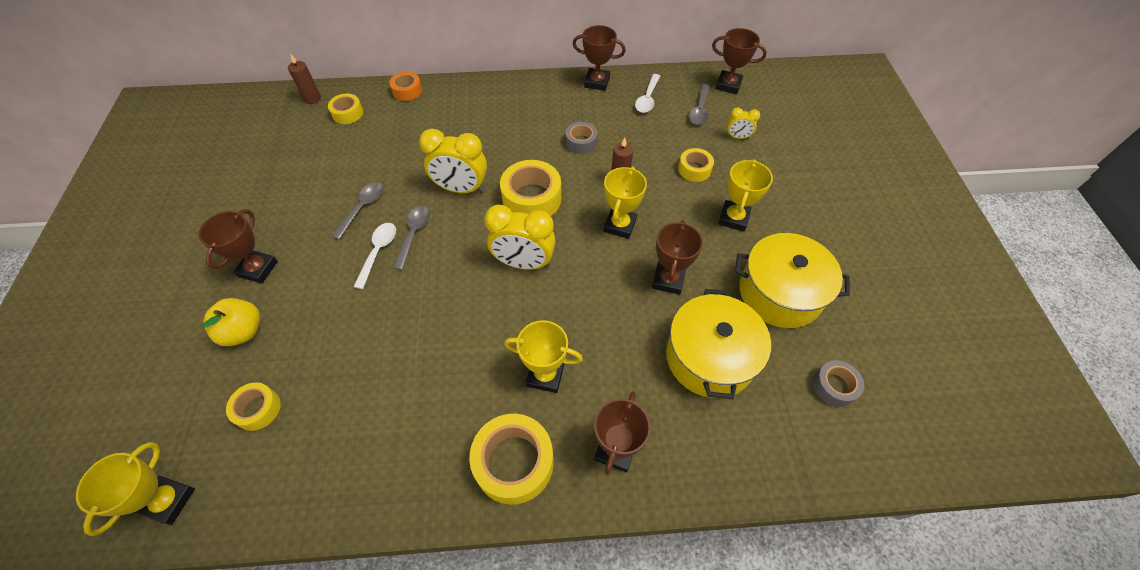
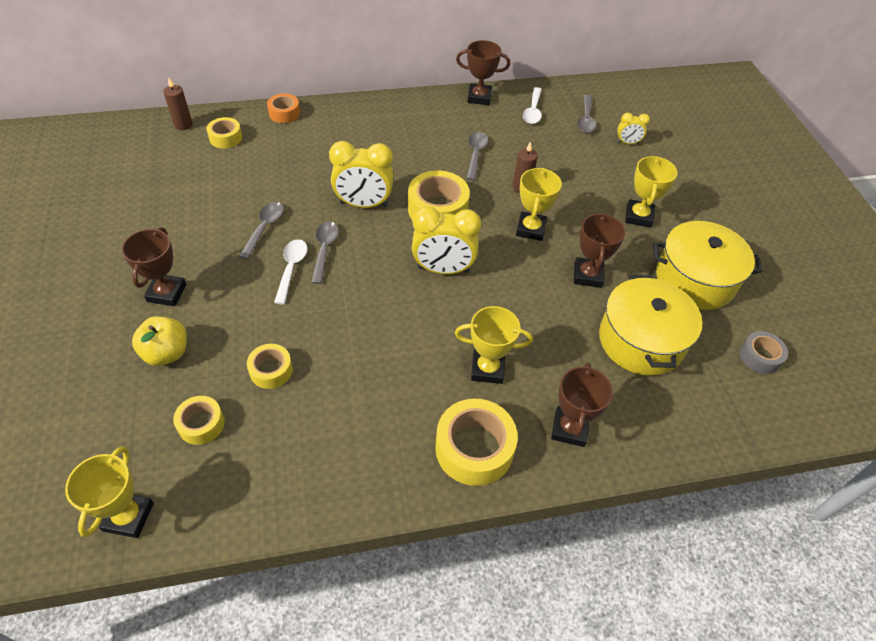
camera: 10 degrees left, 5 degrees down
grey tape [566,122,598,154] -> grey spoon [466,132,488,180]
yellow tape [678,148,714,182] -> yellow tape moved to [247,344,293,389]
brown trophy [712,28,767,94] -> none

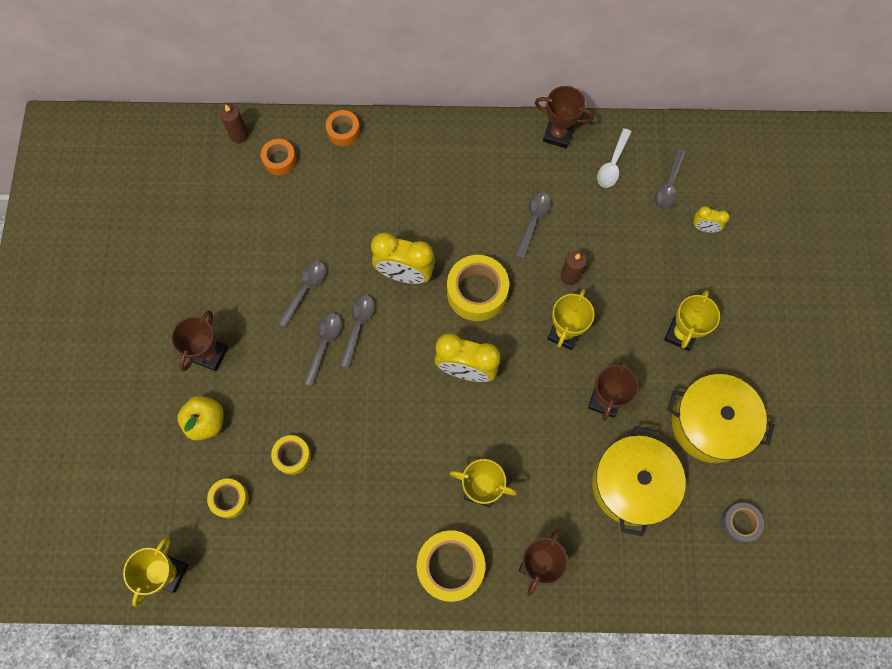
camera: 15 degrees right, 20 degrees up
yellow tape [206,117,242,148] -> orange tape [261,139,297,175]
white spoon [274,239,307,304] -> grey spoon [304,313,341,386]

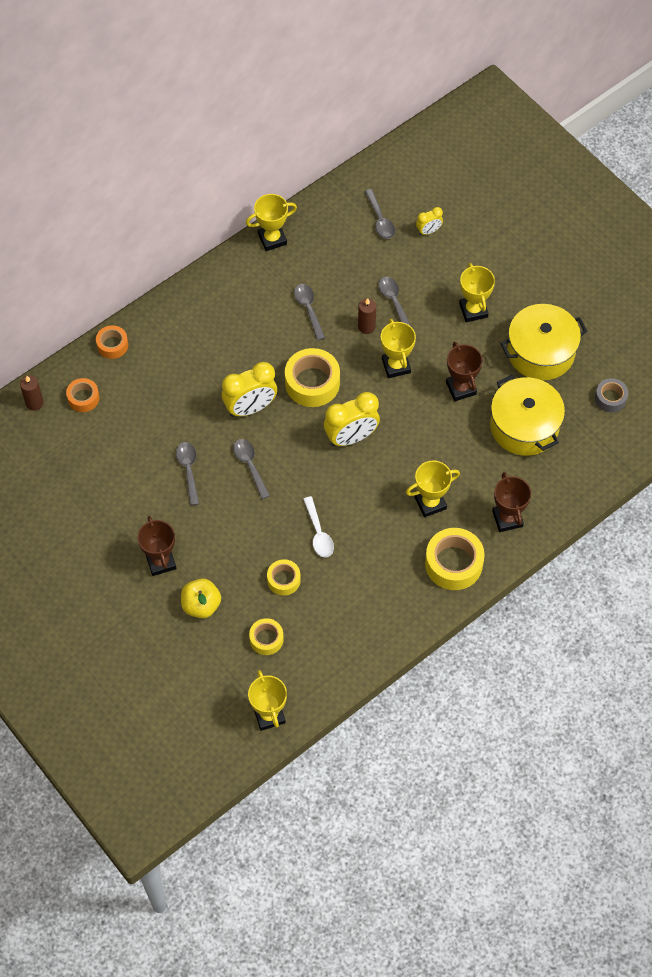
camera: 40 degrees left, 10 degrees down
grey spoon [304,313,341,386] -> grey spoon moved to [379,277,411,326]
brown trophy [535,86,594,148] -> yellow trophy [246,194,297,251]
white spoon [597,128,631,188] -> white spoon moved to [303,496,334,558]

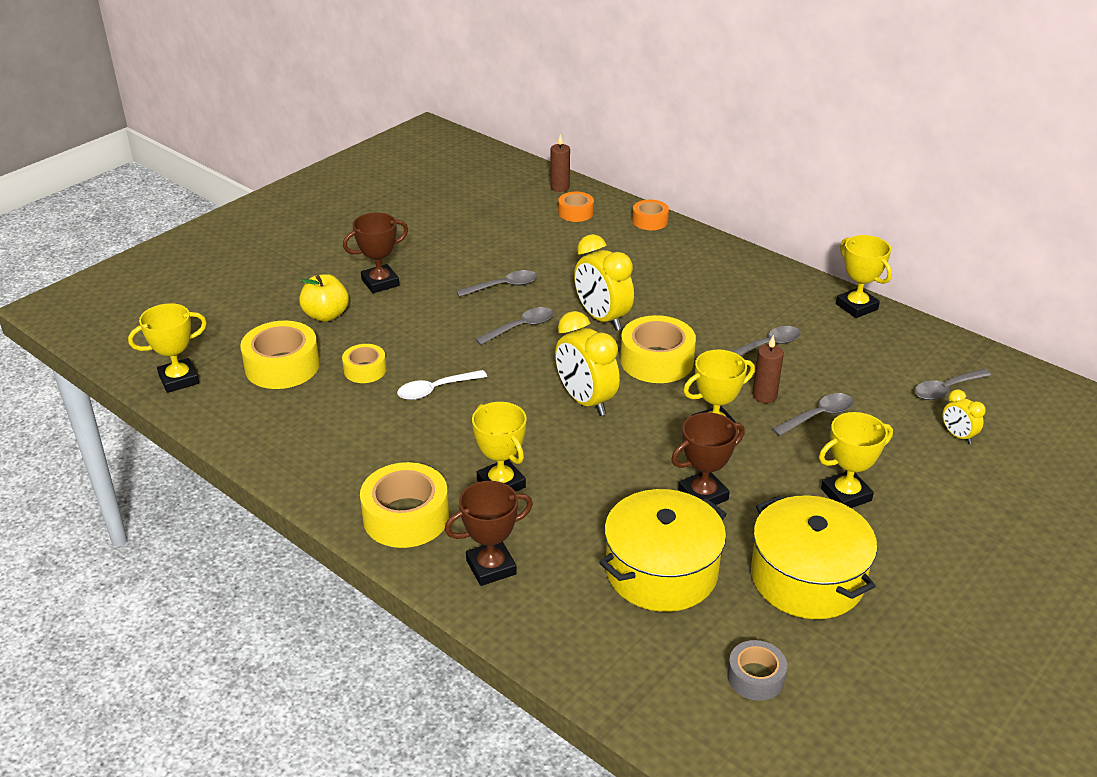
camera: 80 degrees right, 25 degrees down
yellow tape [249,618,284,655] -> yellow tape [240,321,320,389], size x1.74

